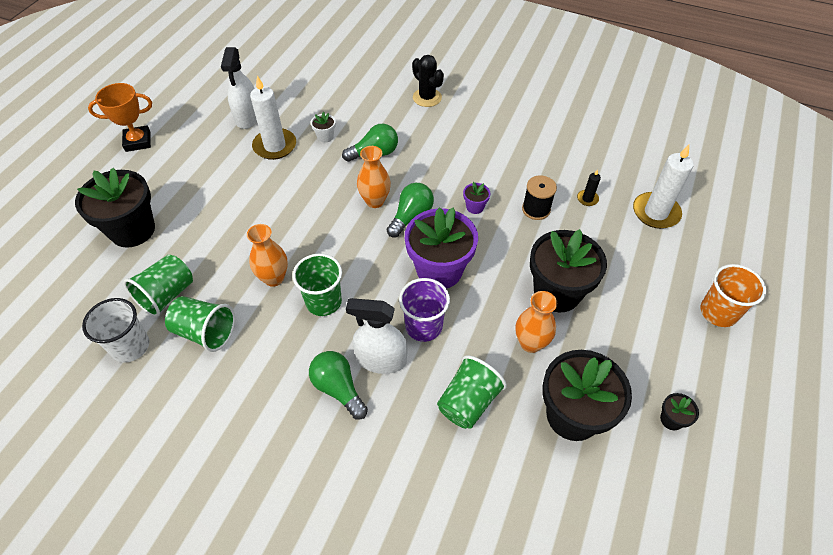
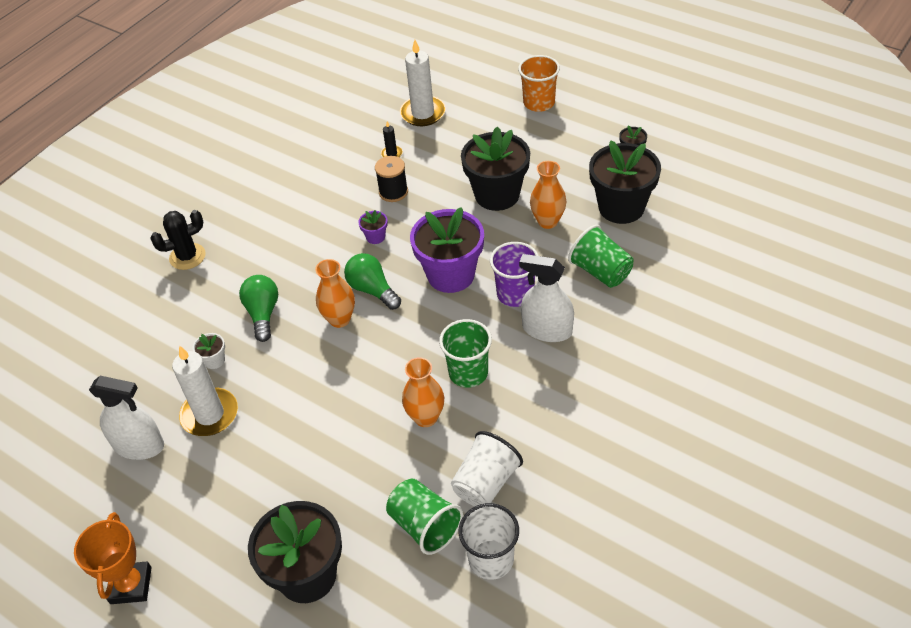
camera: 75 degrees left, 5 degrees down
green cup [165,296,235,352] -> white cup [451,431,523,507]
green light bulb [309,351,368,420] -> none
white spray bottle [346,298,407,374] -> white spray bottle turned 90 degrees clockwise [519,254,574,342]

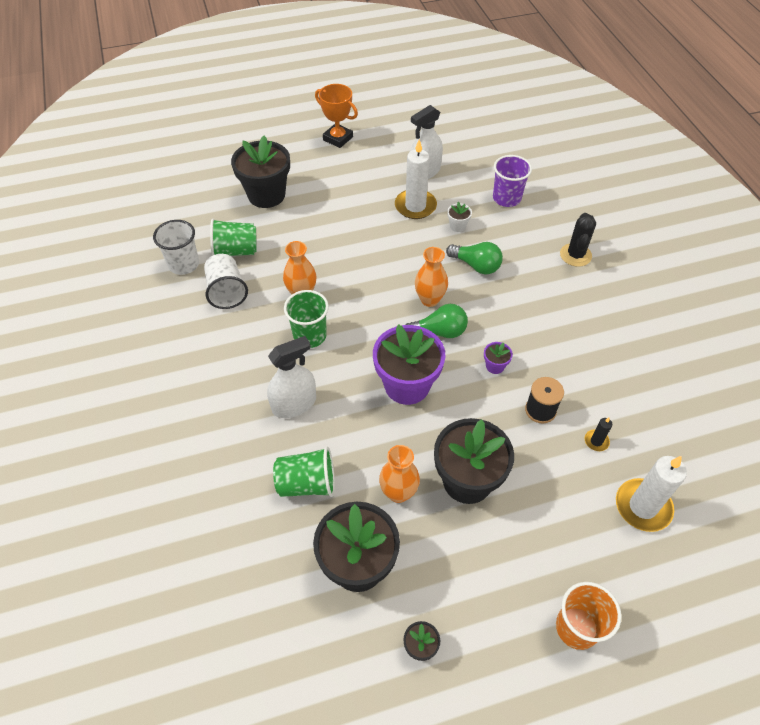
camera: 125 degrees right, 5 degrees up
purple cup [490,242,539,307] -> purple cup moved to [493,155,532,207]

